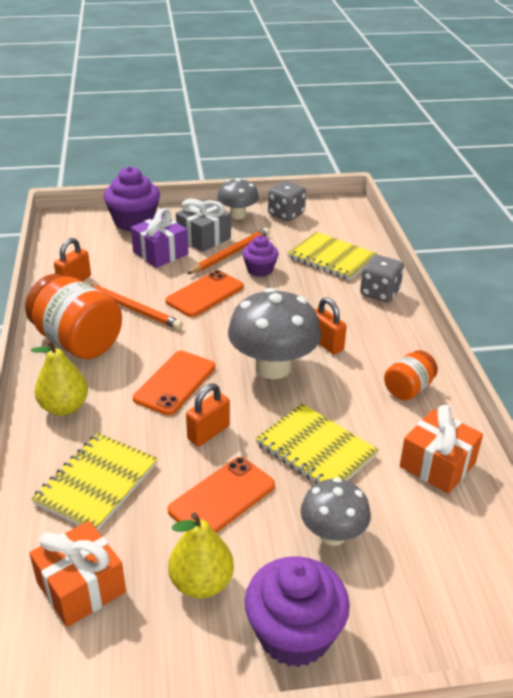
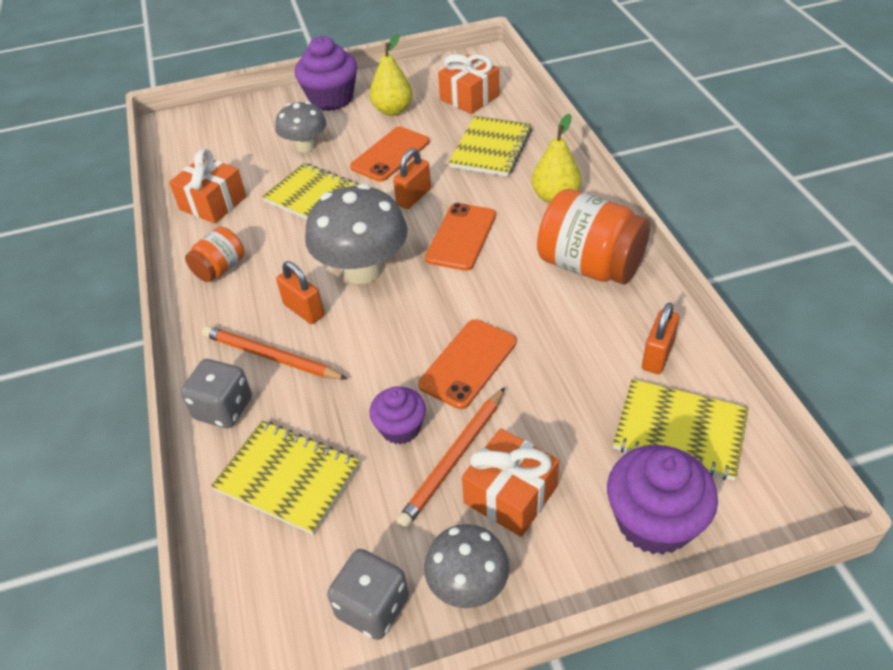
camera: 175 degrees right, 10 degrees up
orange pencil [88,284,183,330] -> orange pencil moved to [202,326,348,379]
purple gift [131,208,188,268] -> none
grey gift [176,199,231,252] -> orange gift [462,428,559,537]
none -> yellow notebook [613,379,749,481]

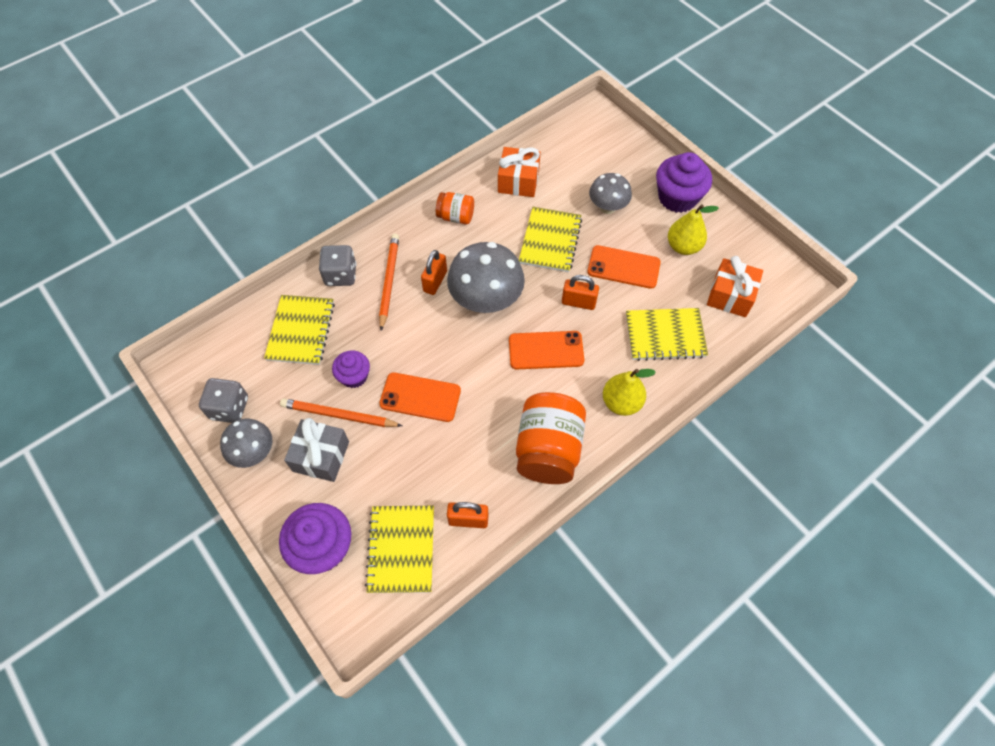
camera: 65 degrees right, 15 degrees up
orange gift [462,428,559,537] -> grey gift [284,418,349,482]

